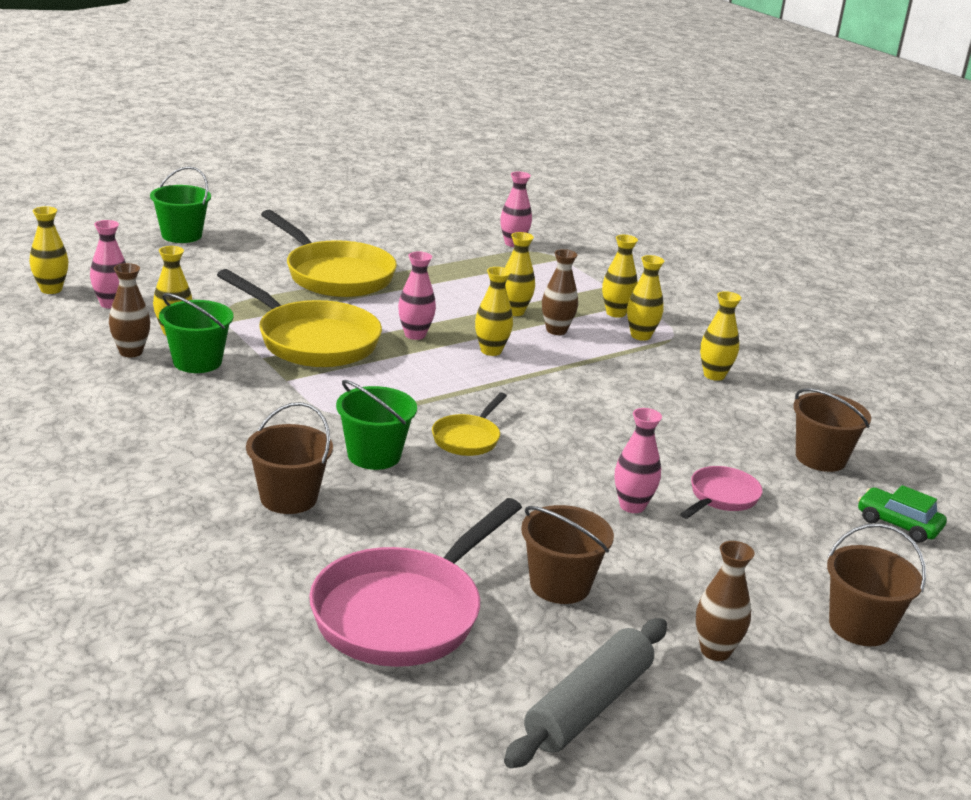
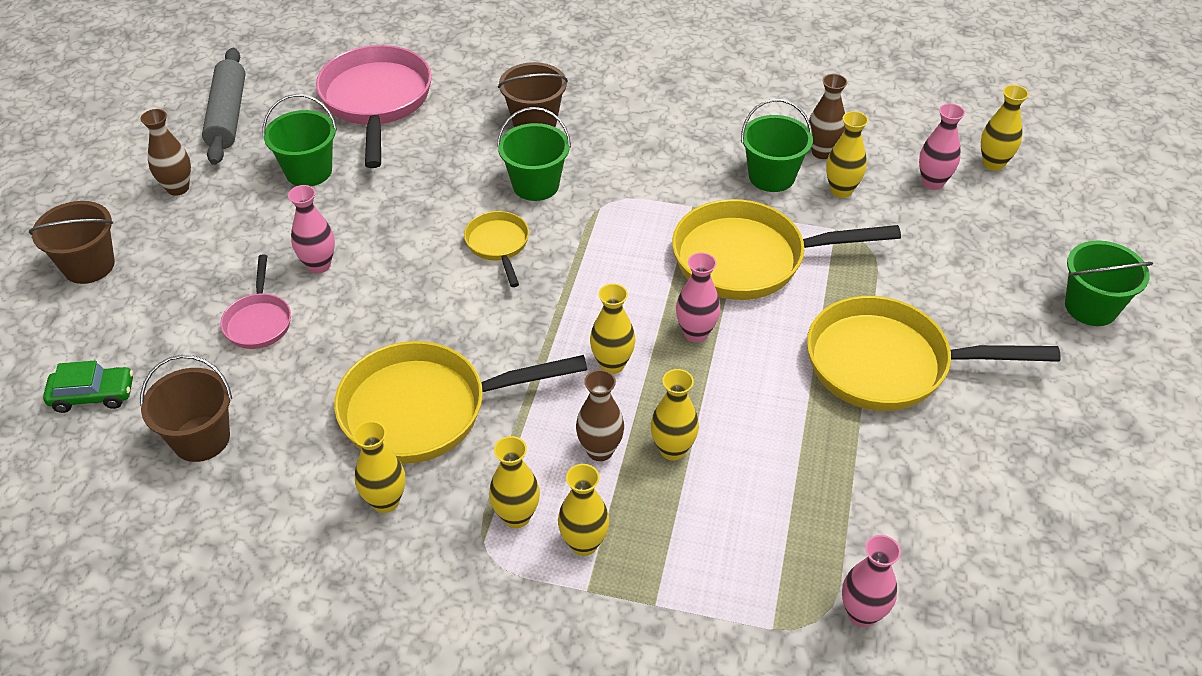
camera: 140 degrees right, 20 degrees up
brown bucket [521,505,614,604] -> green bucket [263,94,337,186]
none -> yellow pan [334,341,587,464]

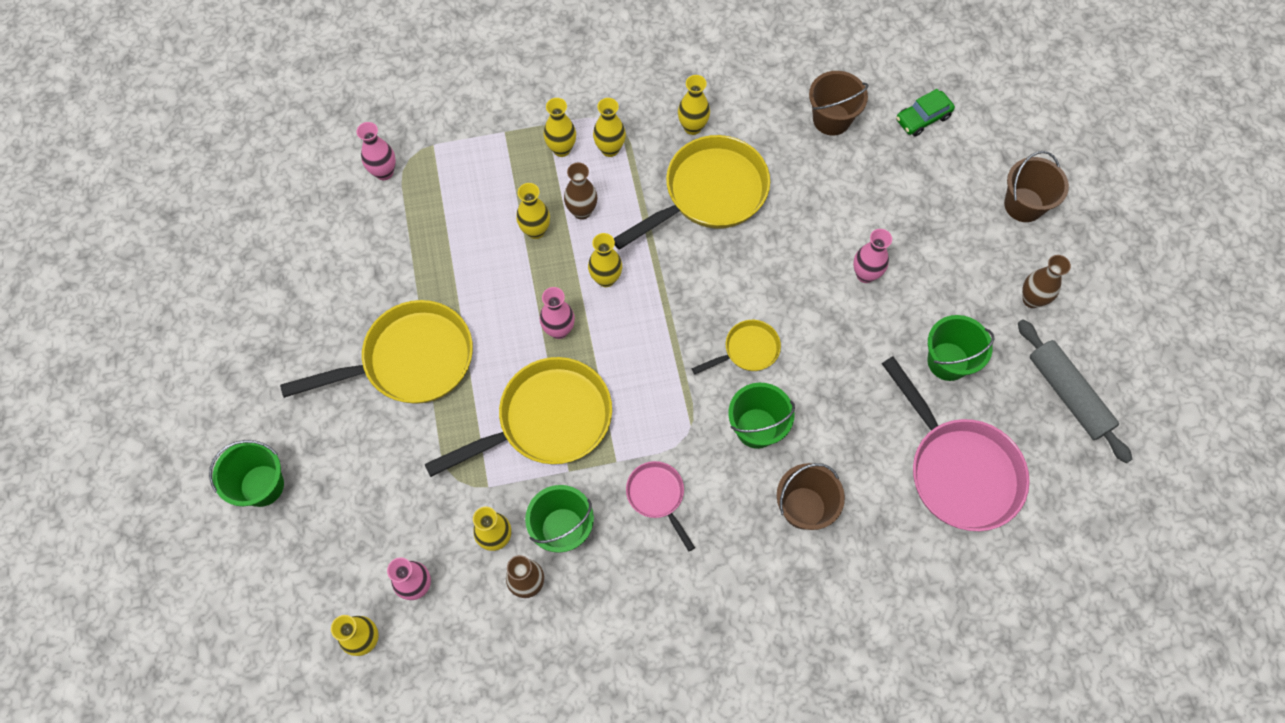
camera: 155 degrees right, 20 degrees up
pink pan [220,255,291,349] -> pink pan moved to [626,461,695,551]
yellow pan [464,211,529,287] -> yellow pan turned 75 degrees counterclockwise [692,320,781,374]

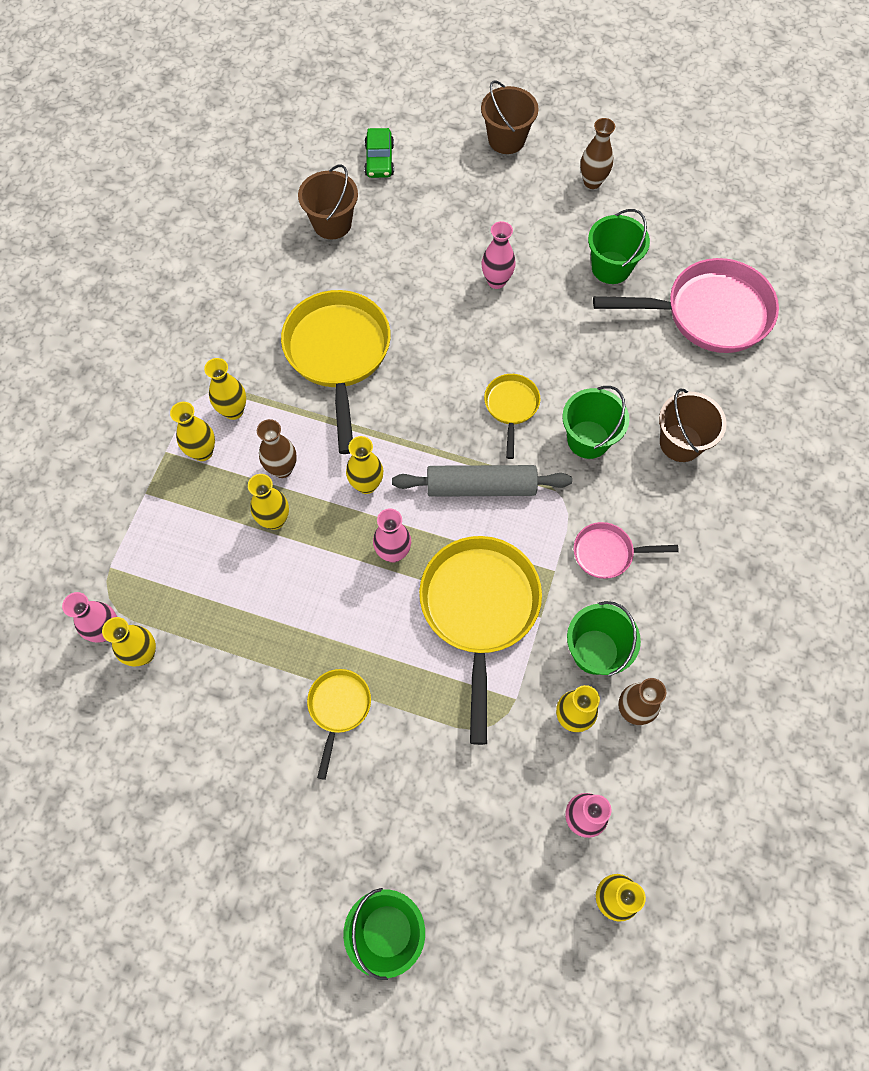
camera: 60 degrees left, 0 degrees up
yellow pan [280,300,473,404] -> yellow pan [307,669,371,780], size x0.50
yellow vase [678,75,710,135] -> yellow vase moved to [102,617,156,667]
grey rolling pin [1018,319,1133,463] -> grey rolling pin moved to [392,465,572,497]

